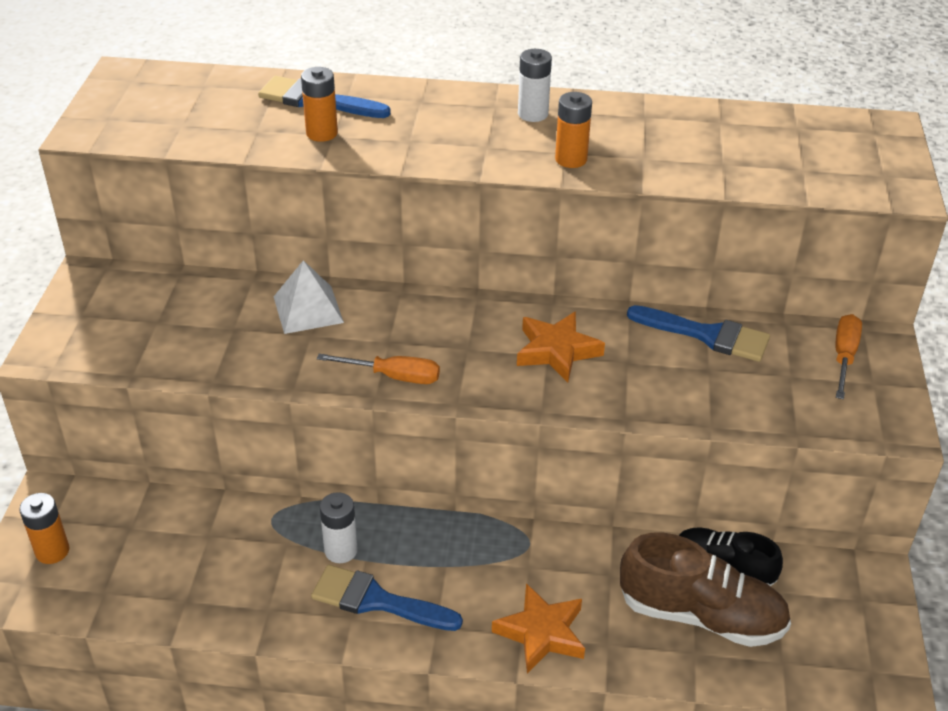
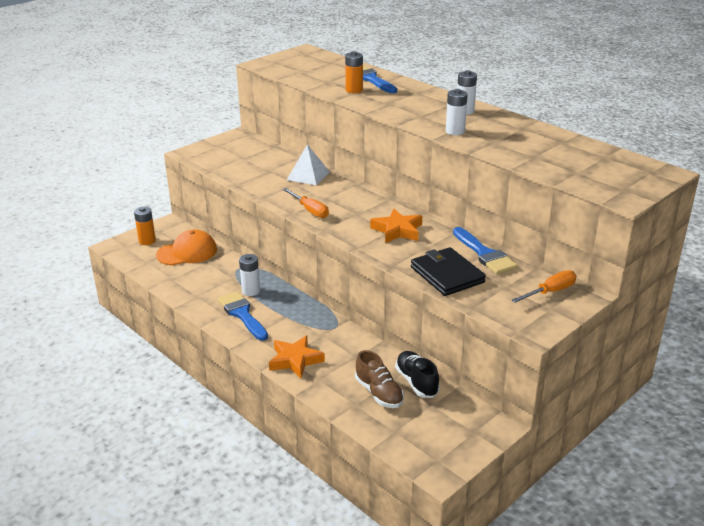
camera: 40 degrees right, 10 degrees down
orange battery [555,92,592,168] -> white battery [446,89,468,135]
brown shoe [620,533,791,647] -> brown shoe [355,350,404,408], size x0.64
none -> orange cap [156,229,217,265]
none -> black wallet [411,247,486,296]

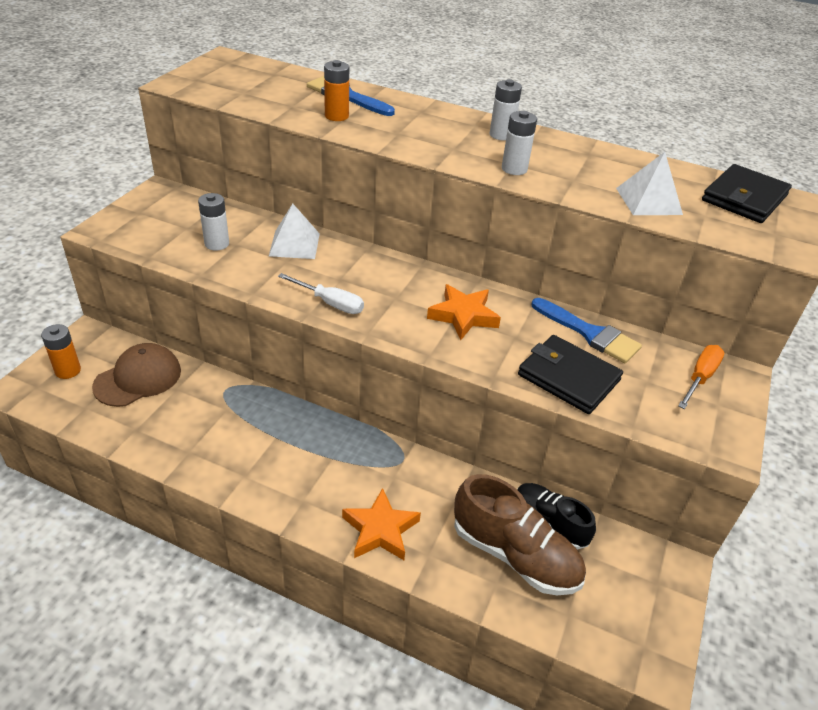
camera: 25 degrees left, 10 degrees up
orange cap [156,229,217,265] -> brown cap [92,343,181,407]
blue brush [217,291,268,341] -> none
white battery [239,254,260,296] -> white battery moved to [198,193,229,251]
orange screwdriver [282,188,329,218] -> white screwdriver [278,273,364,314]
brown shoe [355,350,404,408] -> brown shoe [454,474,586,595], size x1.55
none -> white pyramid [616,152,683,215]
none -> black wallet [702,164,792,223]

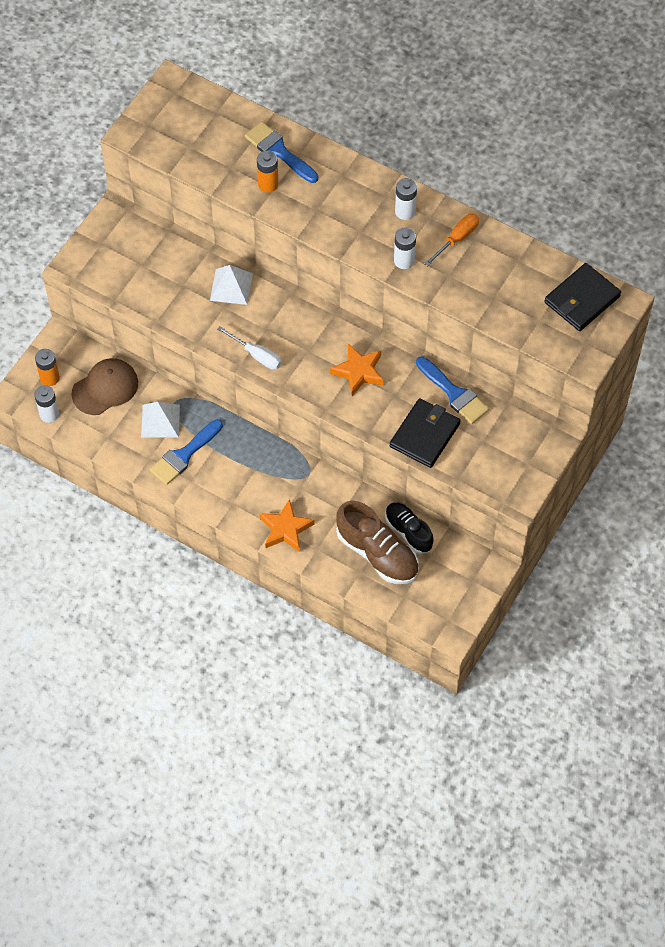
camera: 10 degrees right, 20 degrees up
white battery [198,193,229,251] -> white battery moved to [34,385,59,423]
black wallet [518,335,623,414] -> black wallet turned 75 degrees clockwise [390,398,461,468]
white pyramid [616,152,683,215] -> white pyramid moved to [141,402,180,438]
orange screwdriver [678,345,724,409] -> orange screwdriver moved to [424,214,479,266]
none -> blue brush [150,419,223,485]

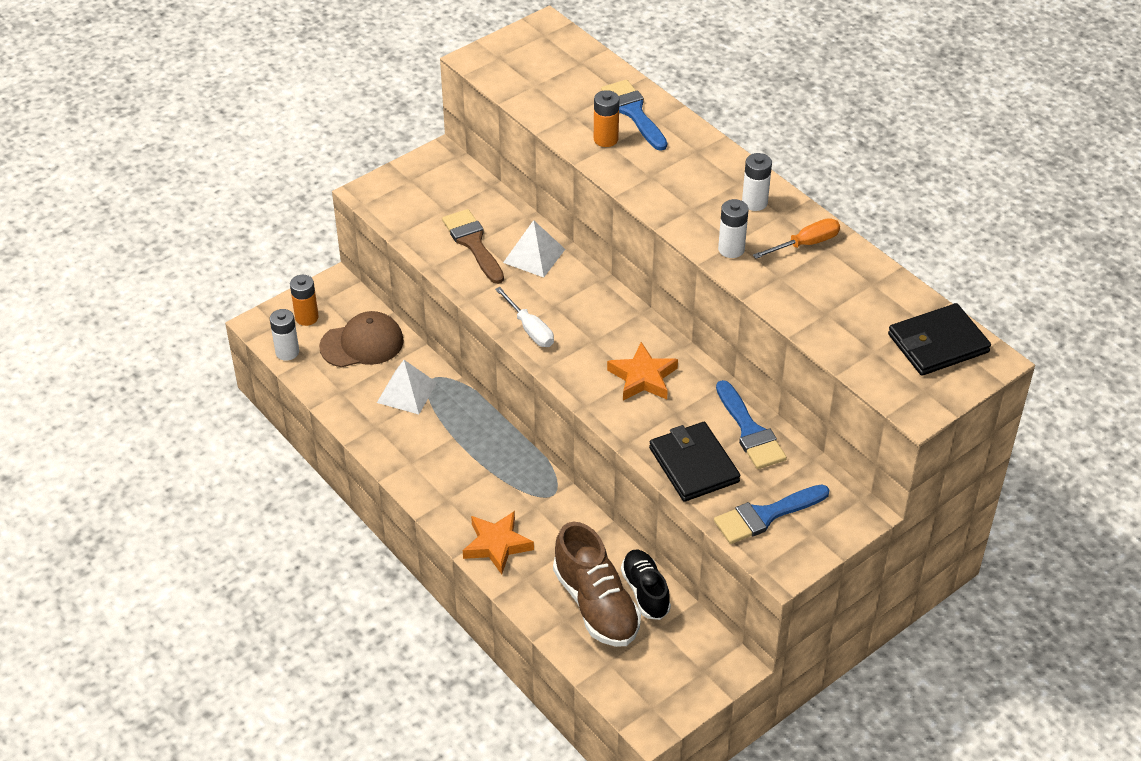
camera: 20 degrees right, 15 degrees down
blue brush [150,419,223,485] -> blue brush moved to [714,484,830,544]
black wallet [390,398,461,468] -> black wallet turned 75 degrees counterclockwise [649,422,740,502]
none -> brown brush [442,209,504,284]

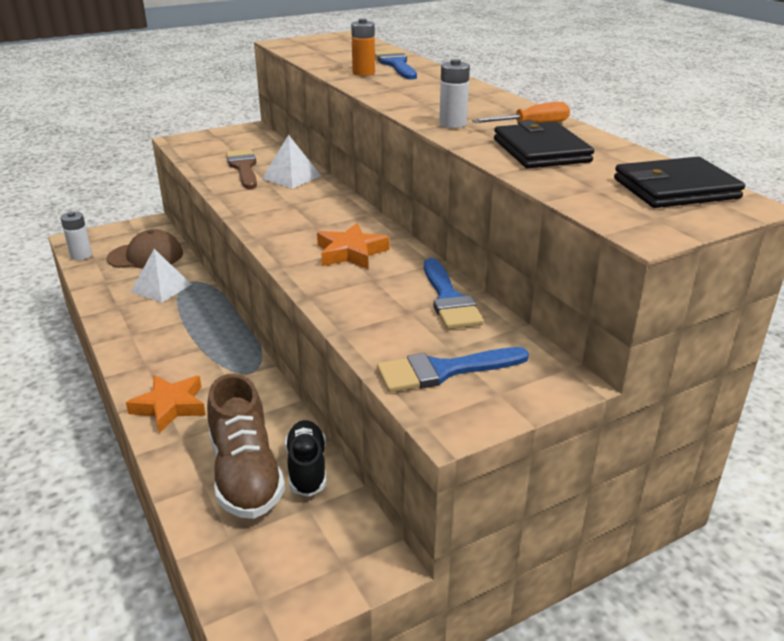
camera: 10 degrees right, 15 degrees down
orange battery [290,275,319,326] -> none
white screwdriver [495,287,554,347] -> none
black wallet [649,422,740,502] -> black wallet moved to [494,120,594,168]
white battery [742,153,772,211] -> none

